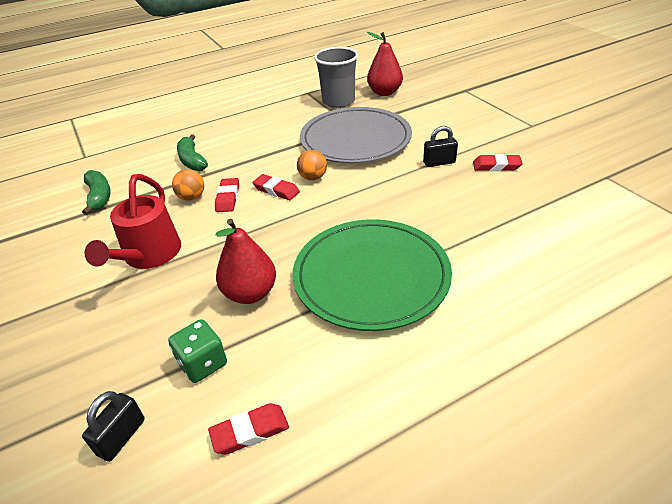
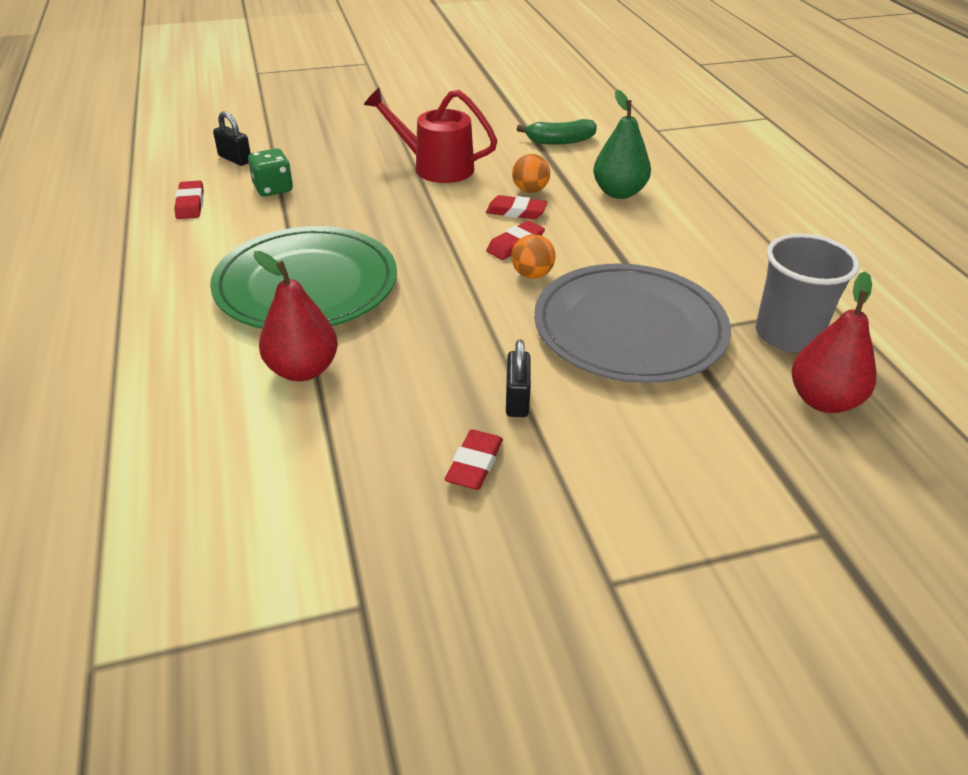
camera: 100 degrees right, 0 degrees up
green banana [177,134,208,171] -> green pear [593,90,651,199]
red pear [215,219,276,304] -> red pear moved to [254,251,338,381]

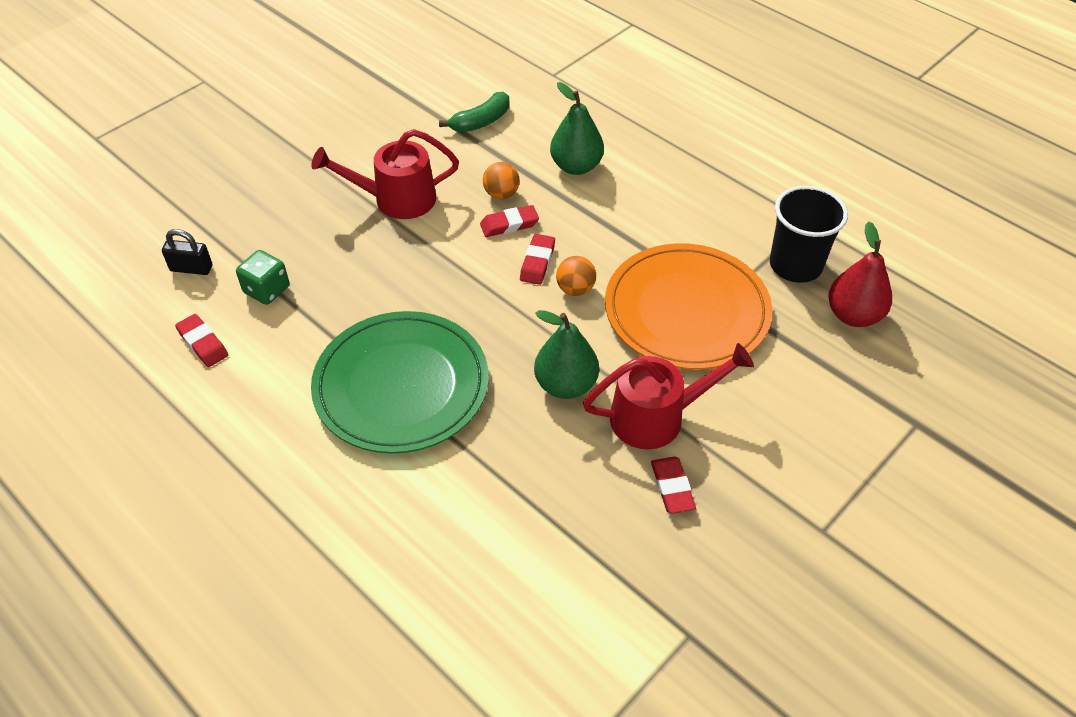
camera: 30 degrees left, 10 degrees up
red pear [254,251,338,381] -> none
black padlock [506,339,531,417] -> red watering can [583,343,754,449]
grey plate [534,263,731,383] -> orange plate [605,243,772,370]
grey cup [756,233,859,352] -> black cup [770,186,848,283]
none -> green pear [534,310,599,399]

